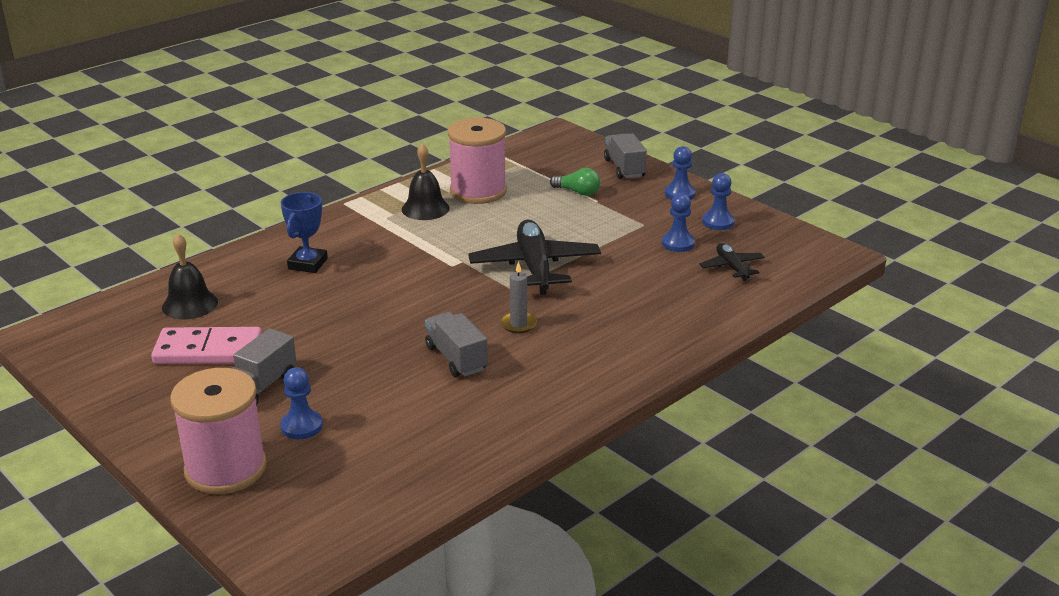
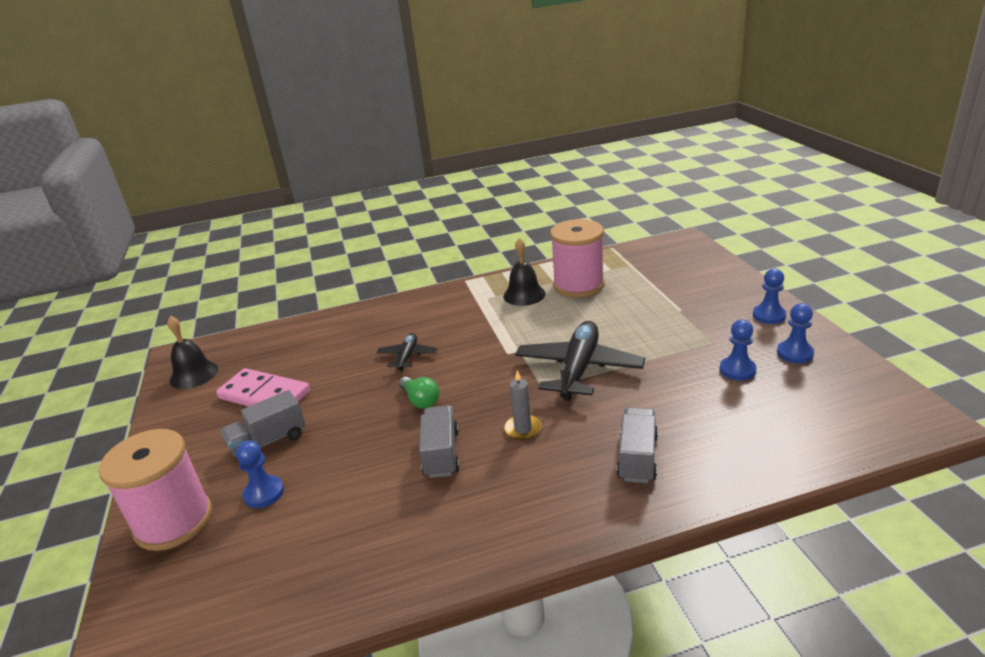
camera: 30 degrees right, 0 degrees up
black bell [162,234,218,320] -> black bell moved to [167,316,218,389]
blue trophy [281,192,328,273] -> none
green light bulb [550,168,600,196] -> green light bulb moved to [399,377,440,409]
grey truck [604,133,647,179] -> grey truck moved to [616,407,658,483]
black plane [699,243,765,281] -> black plane moved to [376,333,438,371]

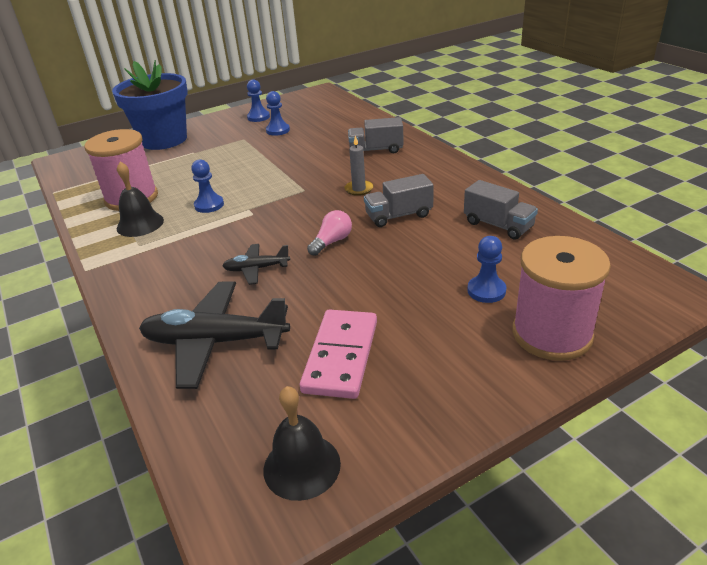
camera: 105 degrees left, 5 degrees up
grey truck [221,390,305,457] -> grey truck moved to [464,180,538,240]
green light bulb [399,377,440,409] -> pink light bulb [307,210,352,256]
black plane [515,321,645,401] -> black plane moved to [139,281,290,389]
blue pawn [753,268,786,324] -> blue pawn moved to [191,159,224,213]
none -> blue flower pot [112,60,188,150]

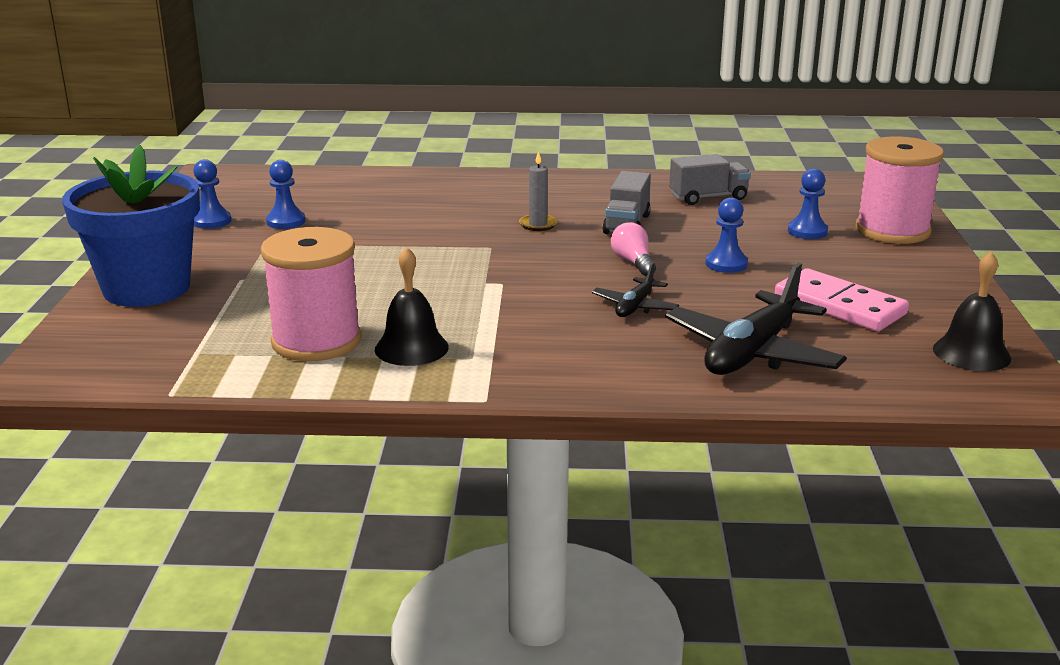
camera: 60 degrees left, 10 degrees down
blue pawn [191,159,224,213] -> blue pawn moved to [705,197,748,273]
grey truck [348,117,404,153] -> none

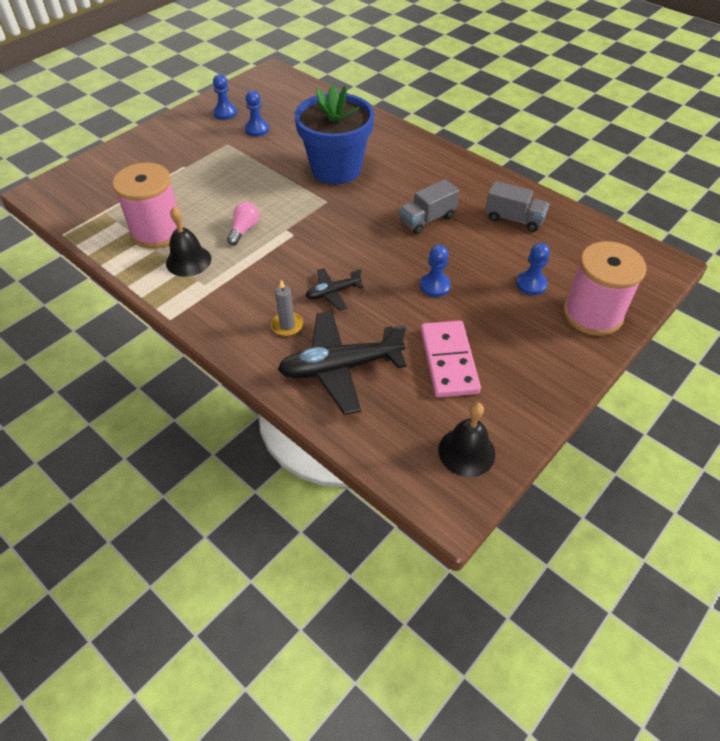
camera: 40 degrees right, 25 degrees up
blue flower pot [62,145,200,307] -> blue flower pot moved to [295,85,374,184]
grey candle [519,151,558,231] -> grey candle moved to [271,280,303,336]
pink light bulb [611,222,656,276] -> pink light bulb moved to [227,202,259,245]

